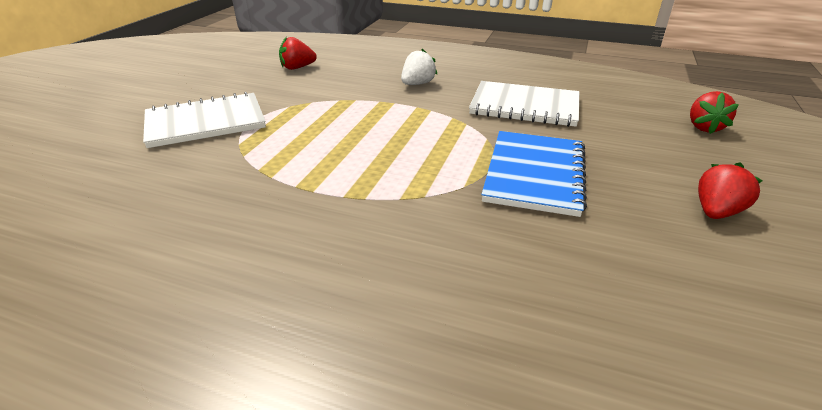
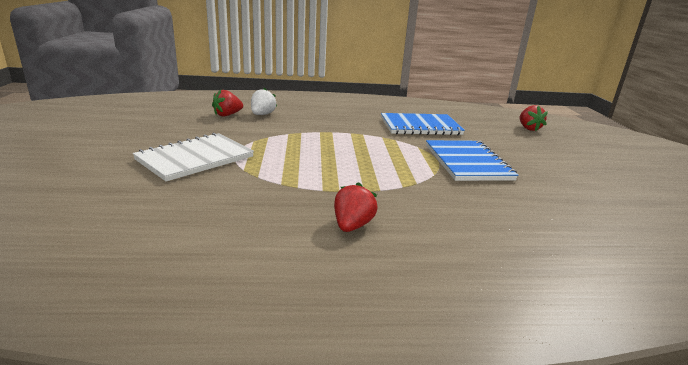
camera: 25 degrees left, 10 degrees down
white strawberry [401,49,437,85] -> white strawberry moved to [251,88,277,115]
white notebook [469,81,579,127] -> blue notebook [381,113,465,135]
red strawberry [698,162,762,219] -> red strawberry moved to [334,182,378,232]

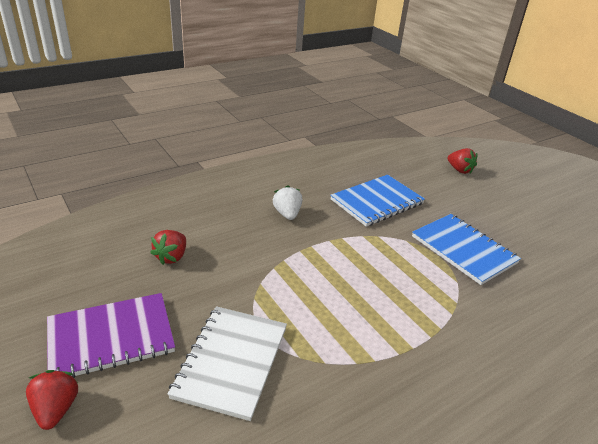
camera: 30 degrees left, 10 degrees up
white strawberry [251,88,277,115] -> white strawberry moved to [273,185,302,220]
red strawberry [334,182,378,232] -> red strawberry moved to [26,370,78,430]
none -> purple notebook [47,293,175,378]

